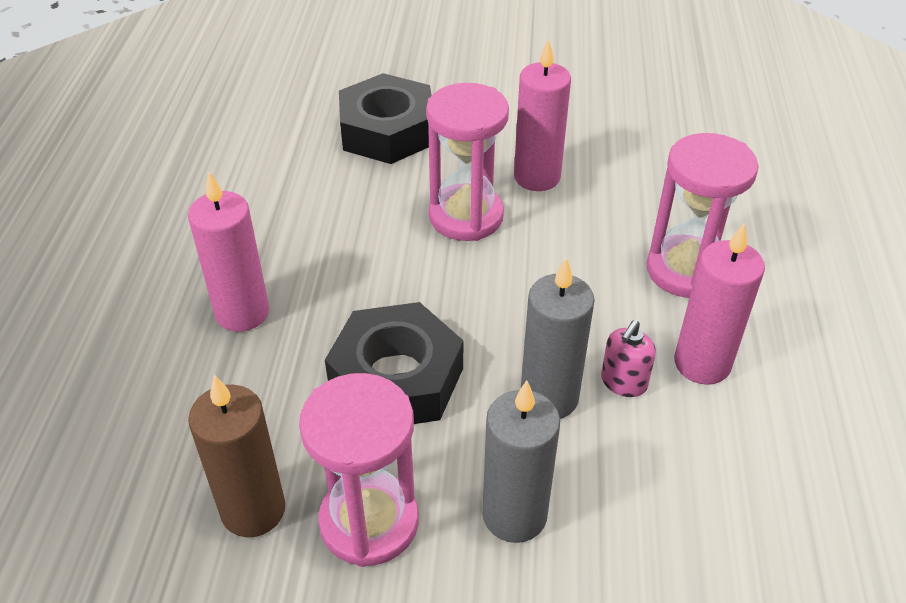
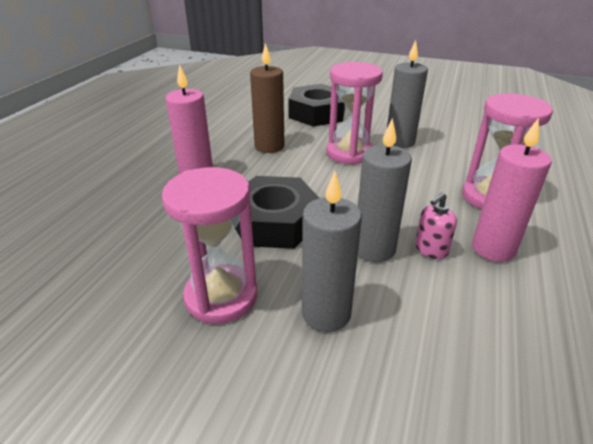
camera: 15 degrees right, 10 degrees down
brown candle [188,375,285,537] -> brown candle moved to [250,43,284,153]
pink candle [514,39,571,191] -> grey candle [387,40,428,148]

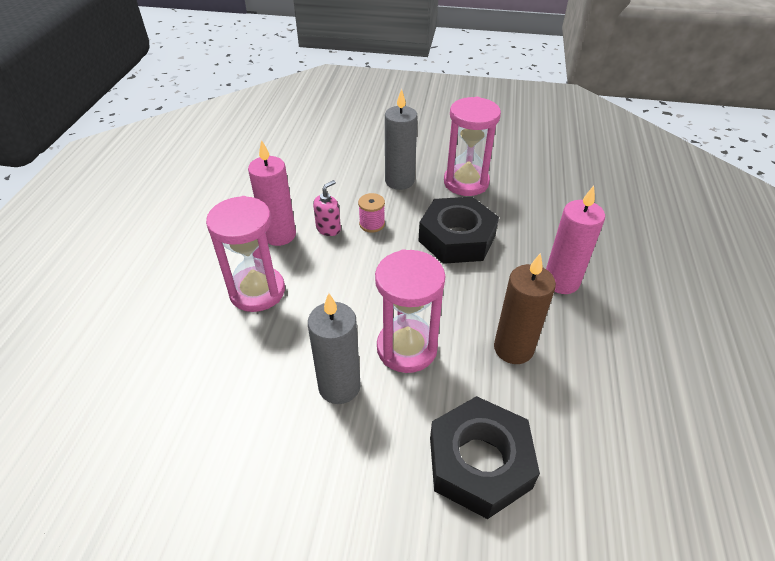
camera: 170 degrees right, 10 degrees up
grey candle [358,118,412,262] -> pink spool [358,193,385,233]

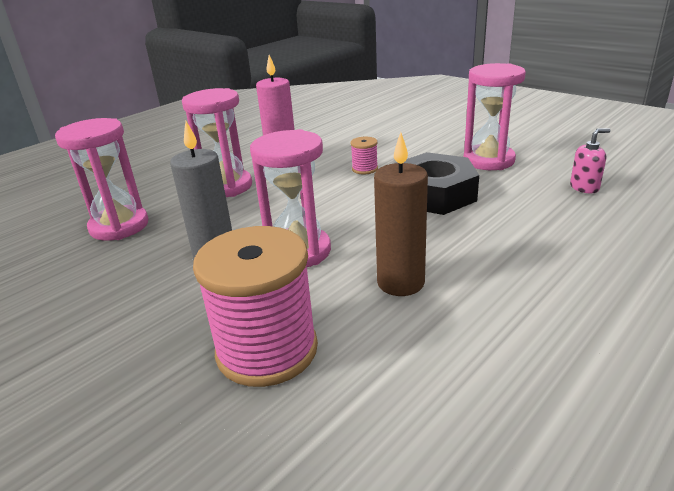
camera: 35 degrees right, 15 degrees down
pink soap dispenser [313,180,341,236] -> pink soap dispenser moved to [570,128,610,193]
grey candle [385,89,417,190] -> none
black nut [430,396,540,519] -> pink spool [193,226,318,387]
pink candle [546,186,605,294] -> none
none -> pink hourglass [55,118,149,241]

